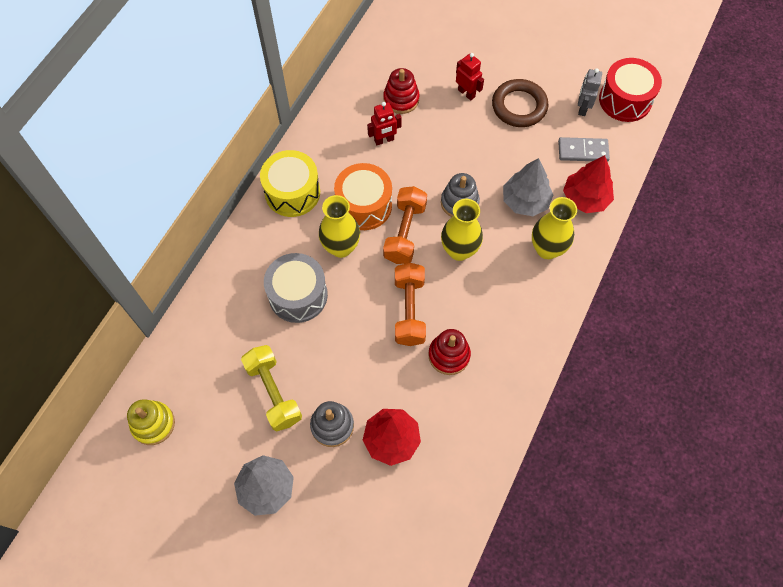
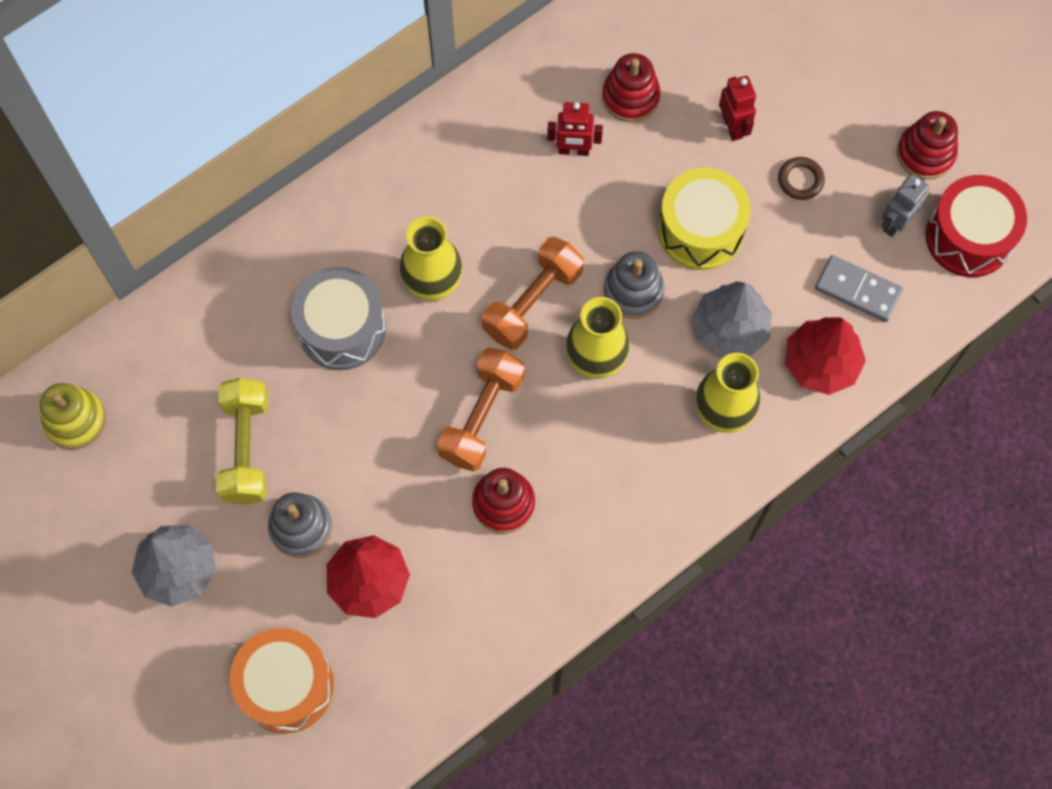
camera: 25 degrees right, 5 degrees up
yellow drum [260,150,320,217] -> yellow drum moved to [658,168,751,270]
orange drum [334,163,392,230] -> orange drum moved to [230,628,334,733]
brown ring [492,79,548,127] -> brown ring [778,157,825,200], size x0.51
none -> red stacking toy [897,111,958,180]

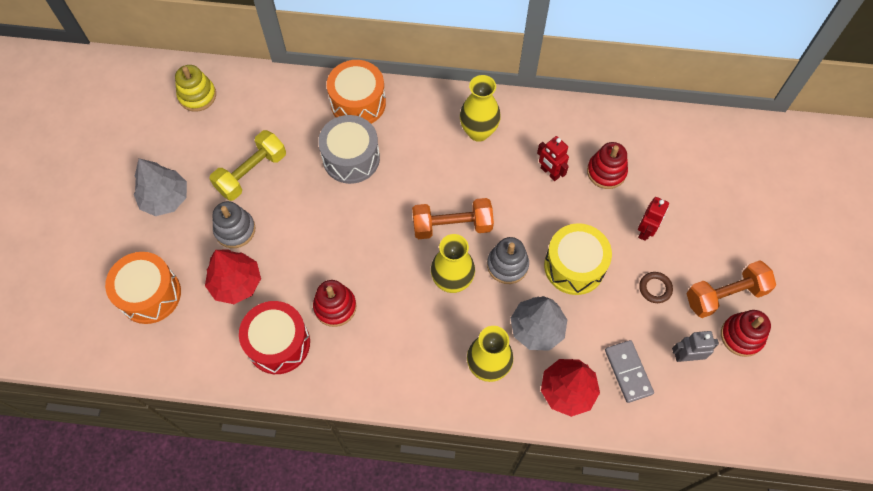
camera: 45 degrees right, 5 degrees down
yellow vase [400,216,463,301] -> yellow vase moved to [460,75,500,142]
orange dumbbell [437,348,525,472] -> orange dumbbell moved to [686,260,776,318]
red drum [925,175,1027,277] -> red drum moved to [239,301,310,374]
none -> orange drum [327,60,386,124]

